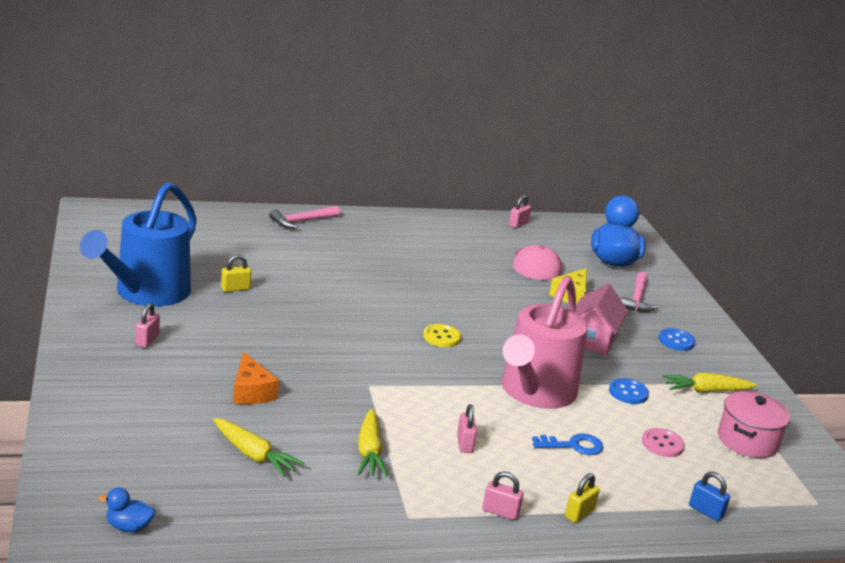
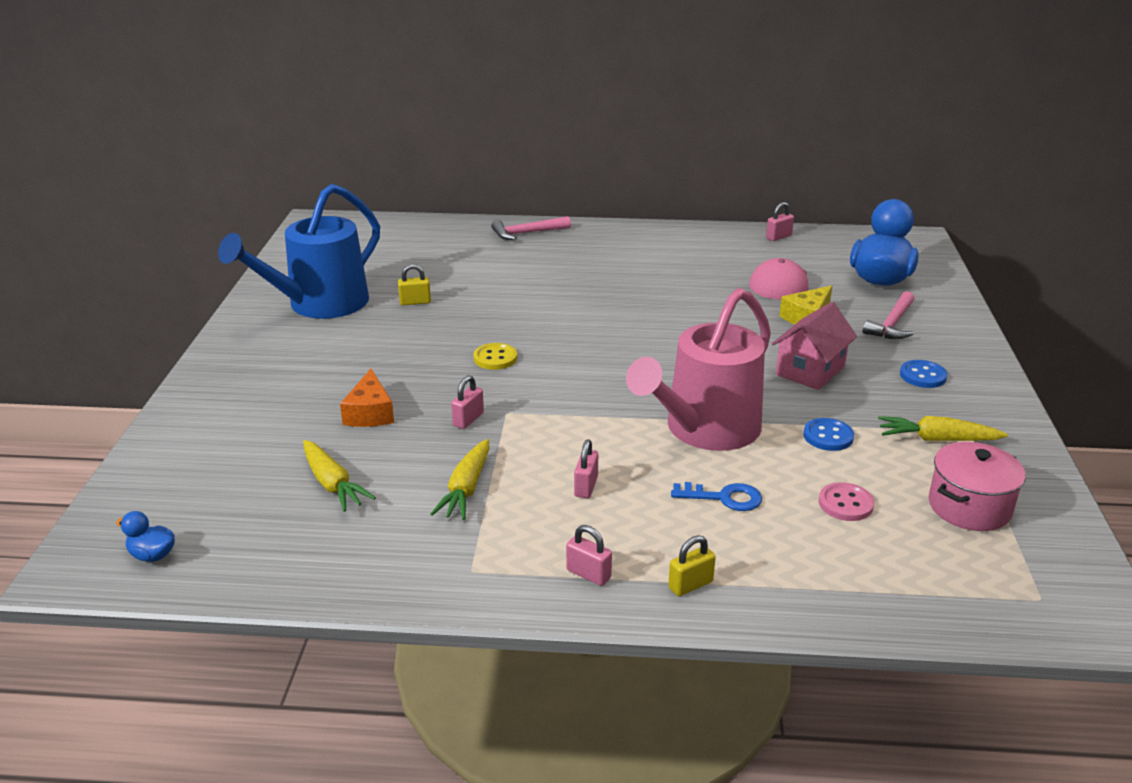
camera: 20 degrees right, 5 degrees up
pink padlock [135,303,160,348] -> pink padlock moved to [451,375,484,429]
yellow button [423,324,461,347] -> yellow button moved to [473,343,517,370]
blue padlock [689,472,730,521] -> none

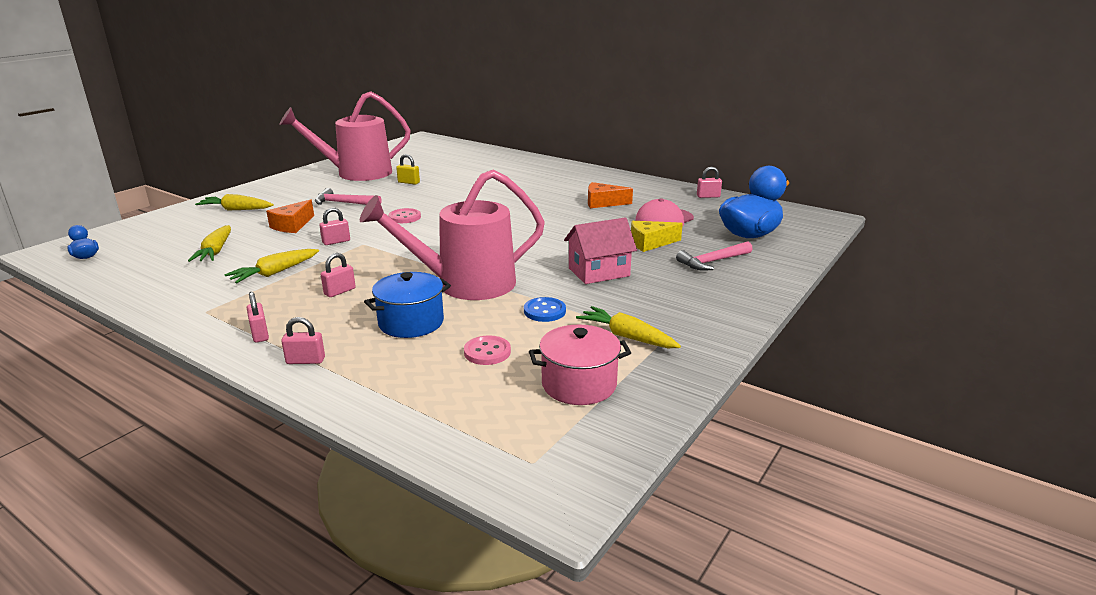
camera: 30 degrees right, 5 degrees down
blue watering can [218,184,380,319] -> pink watering can [279,91,411,181]
yellow button [473,343,517,370] -> pink button [388,208,421,223]
pink hammer [491,216,571,240] -> pink hammer moved to [315,188,381,205]
yellow padlock [668,535,716,596] -> pink padlock [281,317,325,364]
blue key [671,482,762,511] -> blue pot [364,272,451,338]
blue button [900,360,947,388] -> none
none -> yellow carrot [195,194,274,210]
none -> orange cheese [588,182,633,208]

